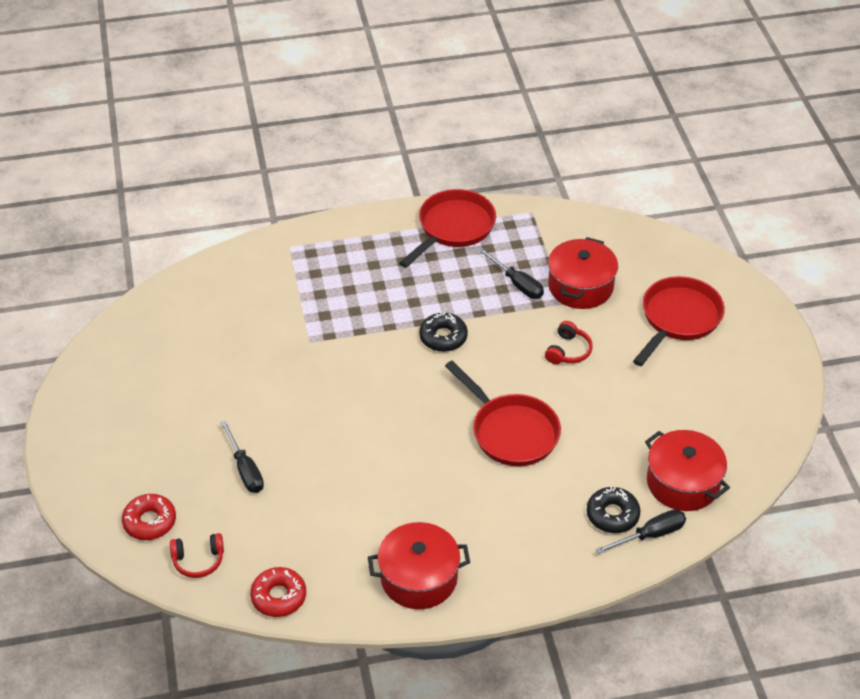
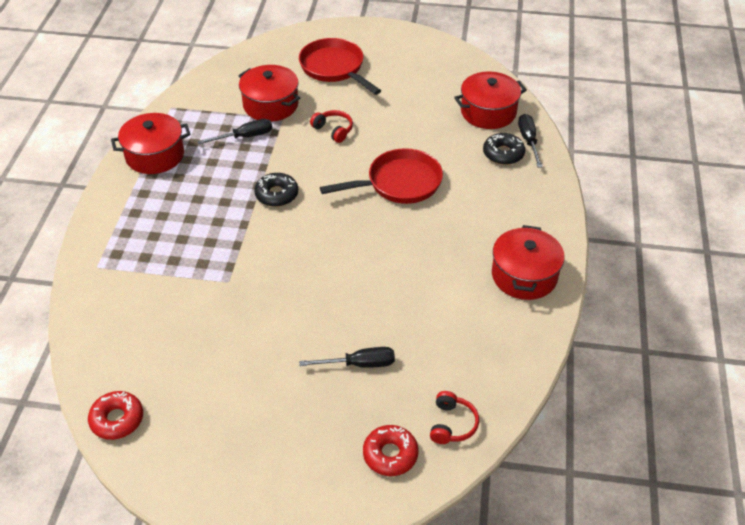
camera: 70 degrees left, 0 degrees up
red donut [250,567,306,617] -> red donut moved to [88,391,143,440]
red pan [399,189,496,268] -> red pot [111,113,190,174]

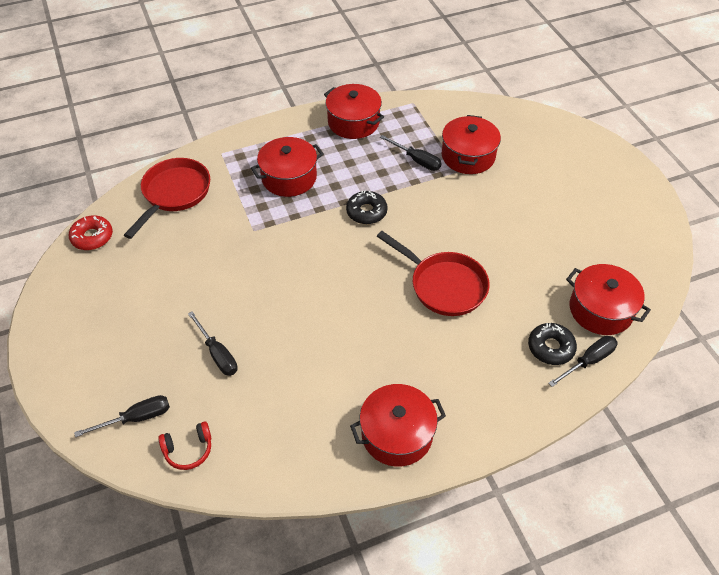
camera: 60 degrees right, 5 degrees up
red pan [299,38,381,95] -> red pan moved to [124,158,210,239]
red headphones [310,110,353,143] -> none
red donut [363,425,418,476] -> black screwdriver [74,395,170,437]
none -> red pot [251,137,324,197]

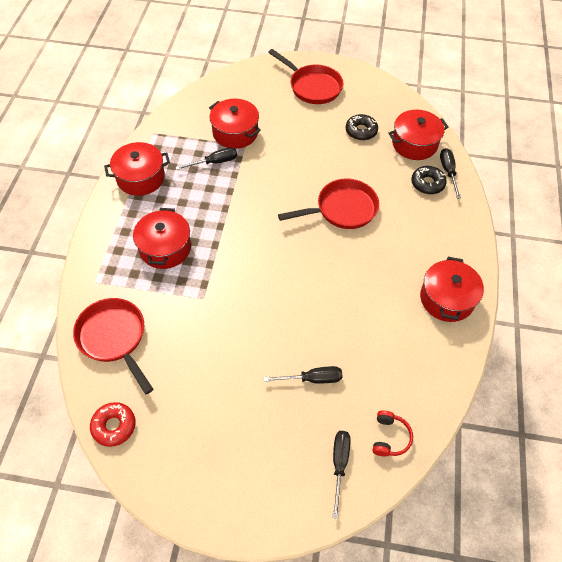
camera: 60 degrees left, 5 degrees up
black donut [346,190,388,224] -> black donut moved to [346,114,378,140]
none -> red pan [268,49,343,104]

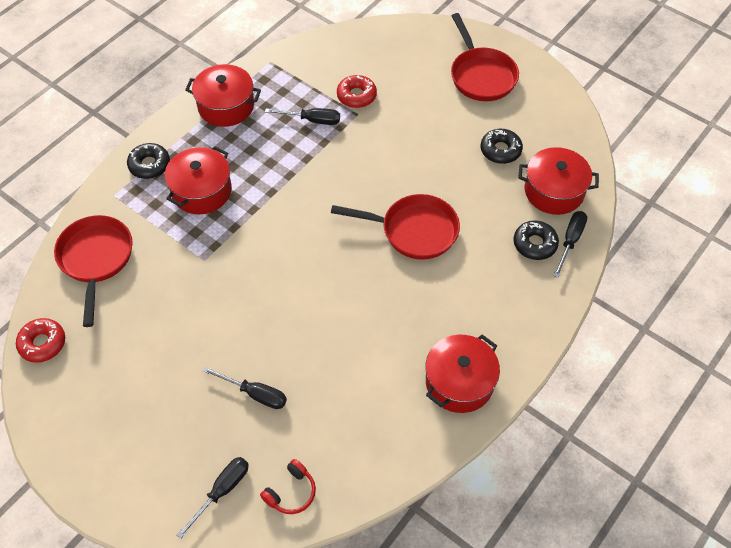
camera: 30 degrees right, 0 degrees up
red pot [209,99,261,149] -> red donut [337,75,377,108]
none -> black donut [127,143,170,179]

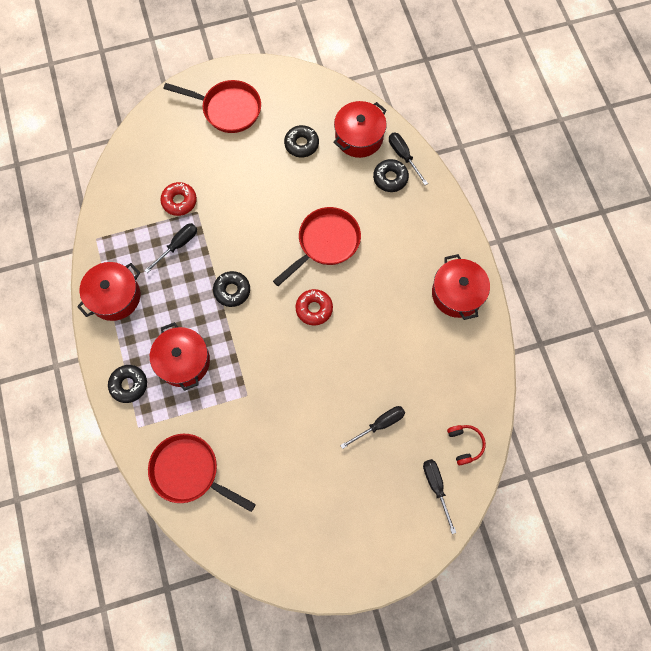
camera: 55 degrees left, 15 degrees up
red donut [16,318,65,363] -> red donut moved to [295,289,333,325]
none -> black donut [213,271,250,307]

